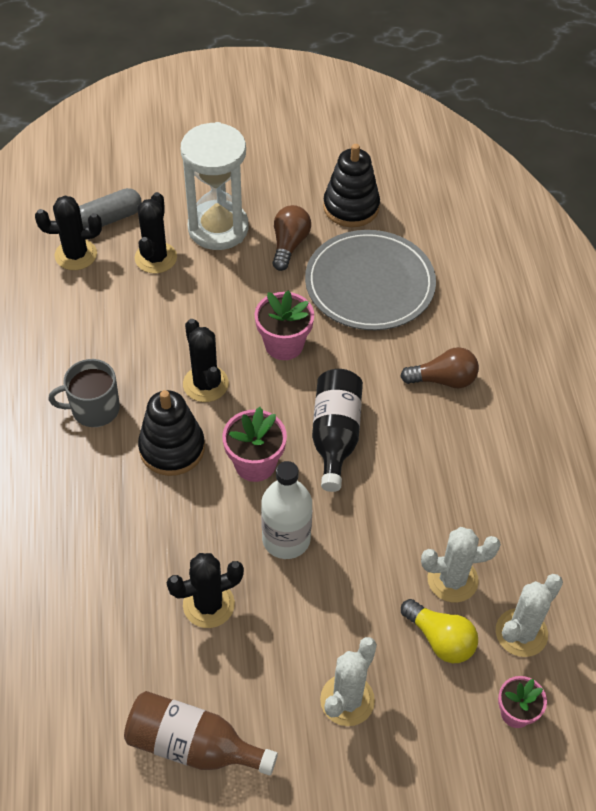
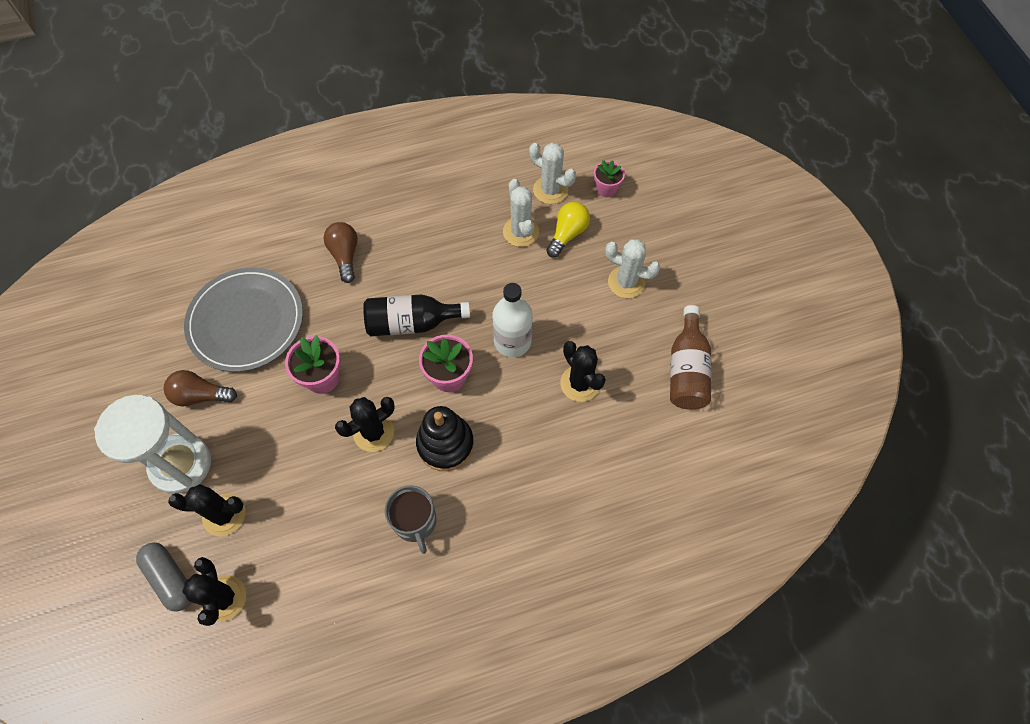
camera: 100 degrees left, 10 degrees up
black stacking toy [323,144,380,227] -> none

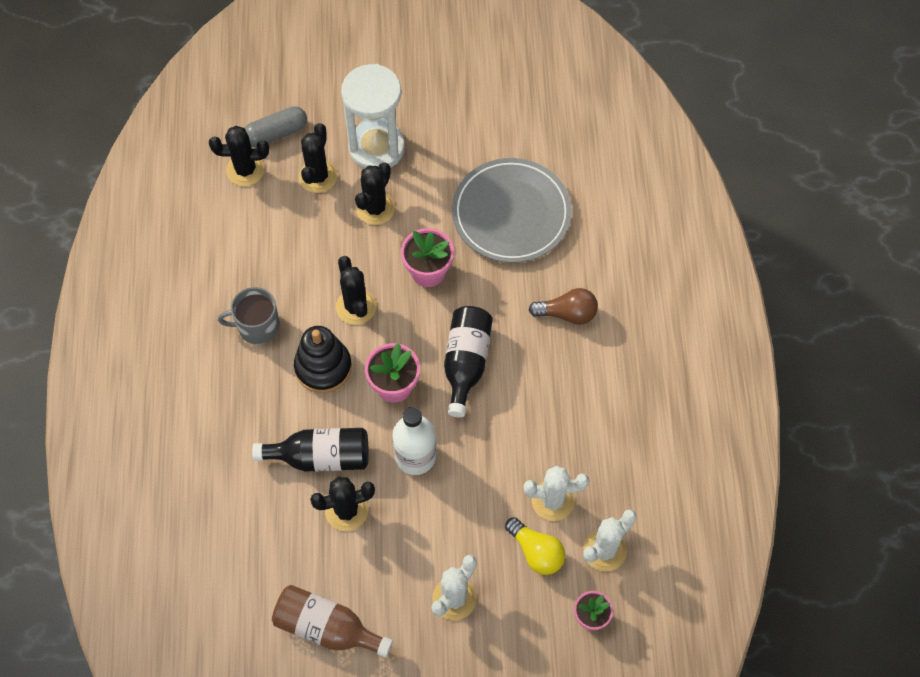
camera: 105 degrees right, 0 degrees up
brown light bulb [164,370,237,407] -> none
none -> black bottle [252,428,369,471]
none -> black cactus [355,162,395,225]

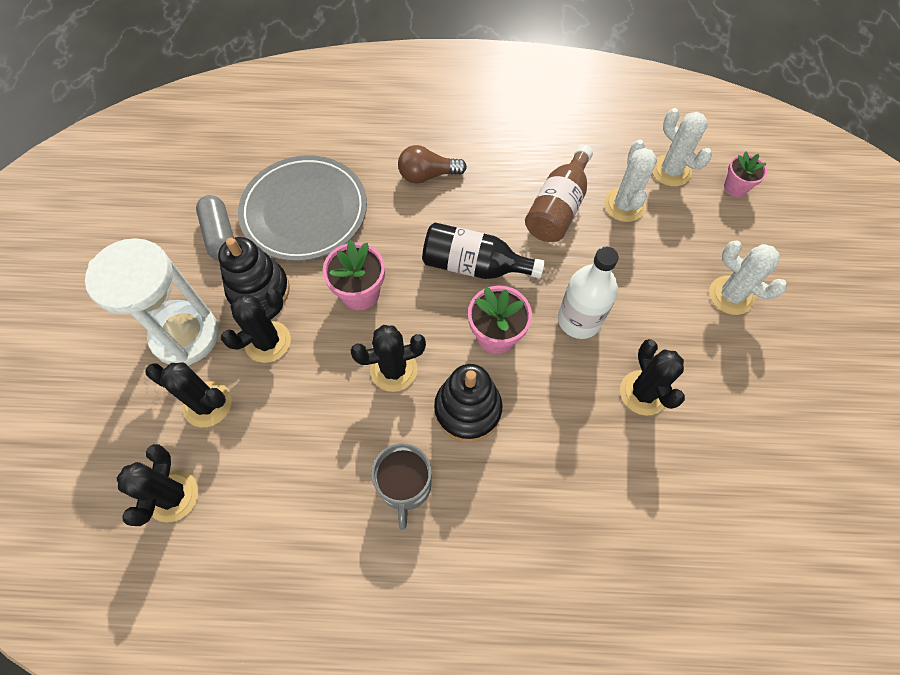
camera: 85 degrees left, 0 degrees up
grey capsule [245,106,307,147] -> grey capsule moved to [196,195,234,261]
black bottle [252,428,369,471] -> none
brown bottle [272,585,393,658] -> brown bottle moved to [525,145,593,242]
black cactus [355,162,395,225] -> black cactus turned 75 degrees counterclockwise [221,288,291,363]
yellow light bulb [505,517,565,575] -> none
brown light bulb [529,288,598,325] -> brown light bulb turned 105 degrees counterclockwise [398,145,467,184]
none -> black stacking toy [218,237,290,306]

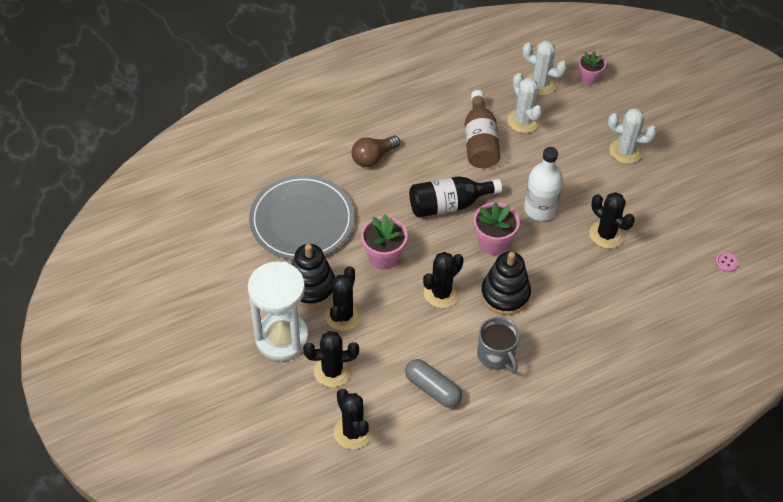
camera: 30 degrees left, 10 degrees down
grey capsule [196,195,234,261] -> grey capsule moved to [405,359,462,408]
none -> pink button [715,252,739,272]

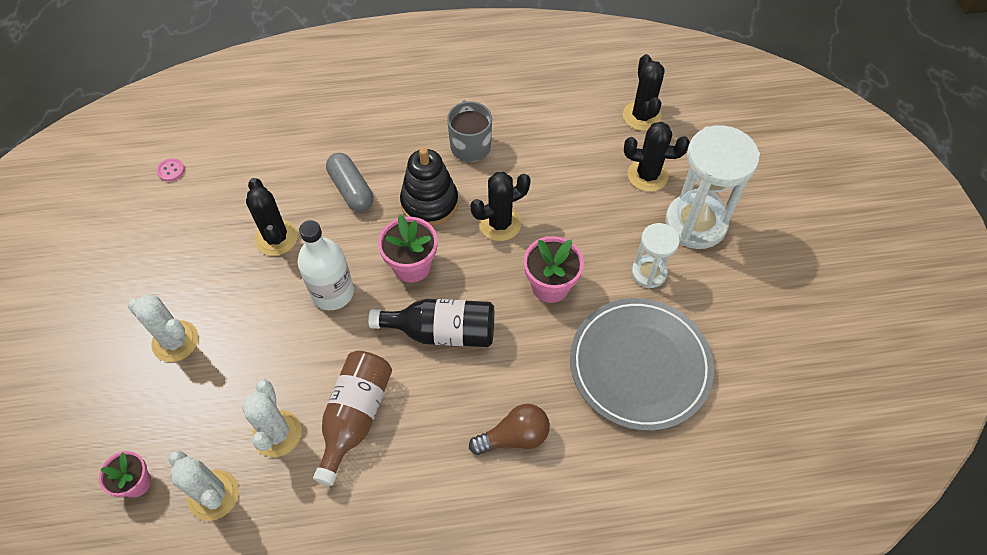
camera: 160 degrees left, 5 degrees up
black stacking toy [291,244,335,307] -> white hourglass [632,223,680,288]
black cactus [325,266,361,331] -> none
grey capsule [405,359,462,408] -> grey capsule moved to [326,153,373,212]

